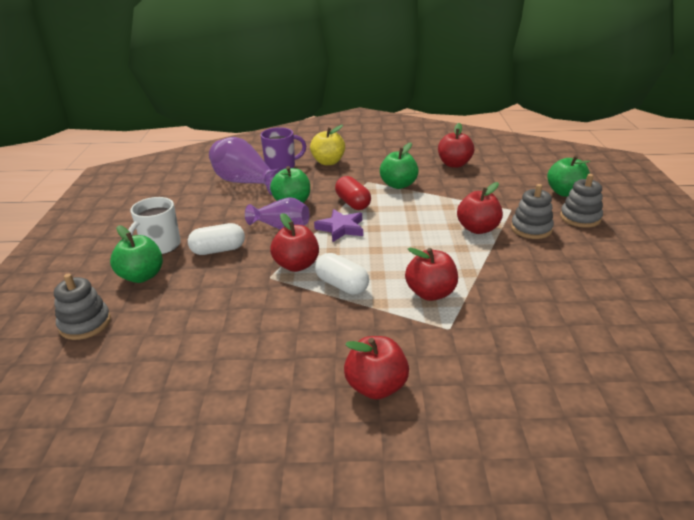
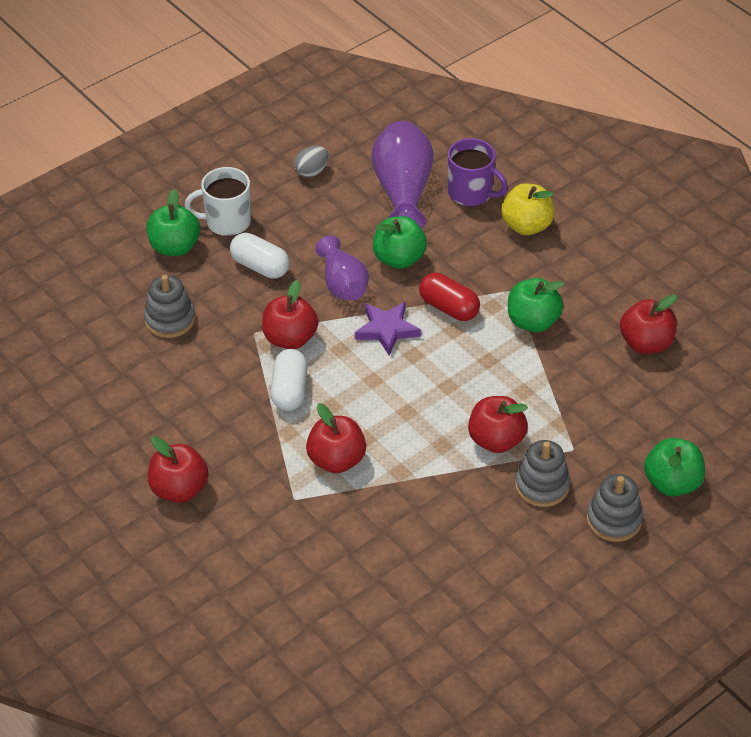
camera: 50 degrees right, 15 degrees up
grey stacking toy [54,274,111,340] -> grey stacking toy moved to [144,275,195,338]
red capsule [335,176,371,210] -> red capsule turned 75 degrees counterclockwise [419,273,480,321]
none -> grey egg [294,146,329,178]

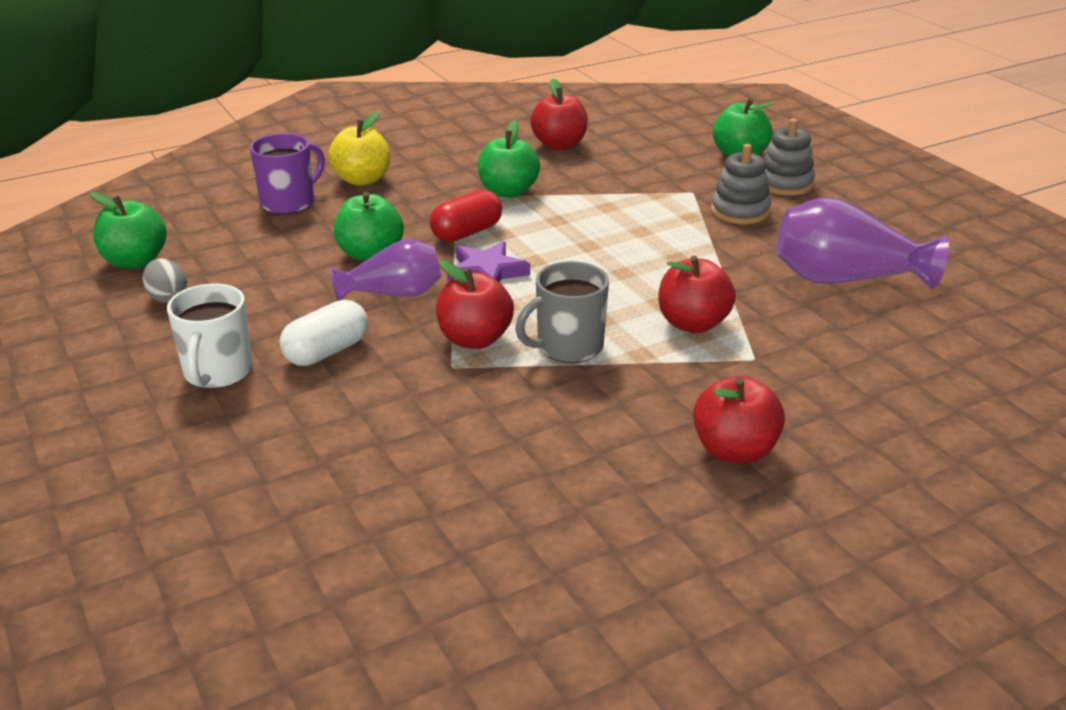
camera: 80 degrees left, 15 degrees down
grey stacking toy [144,275,195,338] -> none
green apple [147,189,200,256] -> green apple moved to [90,192,167,268]
white capsule [271,349,308,411] -> grey mug [515,261,609,363]
purple vase [371,121,434,229] -> purple vase moved to [776,197,949,289]
red apple [468,396,528,453] -> none

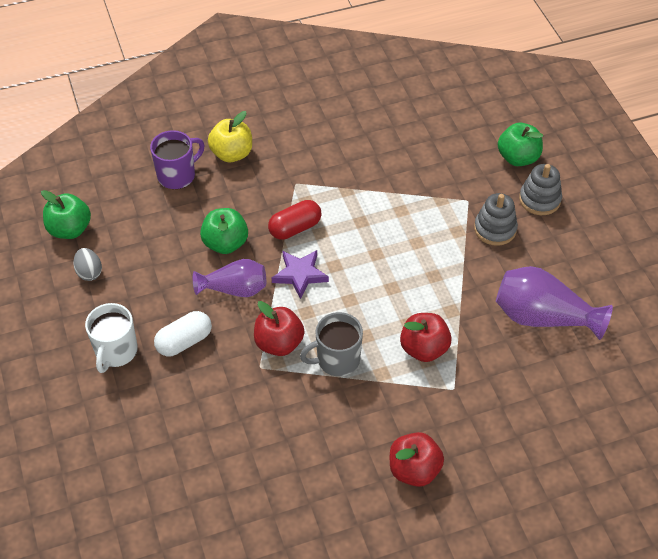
camera: 10 degrees right, 20 degrees up
green apple [478,120,540,198] -> none
red apple [530,79,588,150] -> none

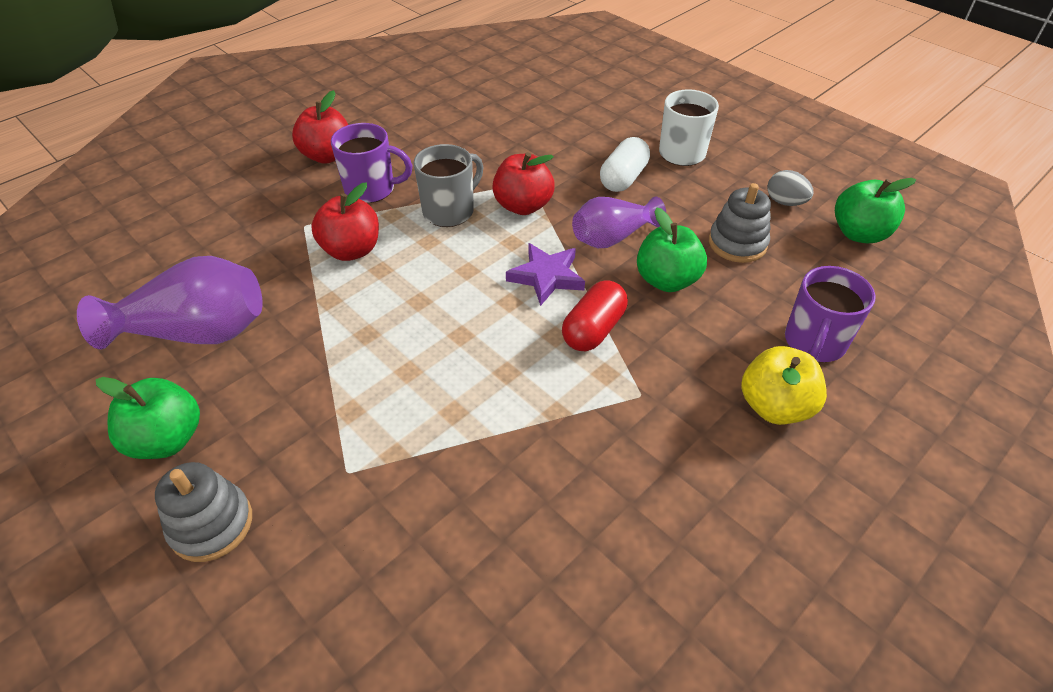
camera: 155 degrees right, 5 degrees down
grey stacking toy [474,193,518,246] -> grey stacking toy moved to [709,183,771,263]
green apple [498,123,543,166] -> green apple moved to [96,377,200,459]
none -> purple mug [331,123,413,203]

